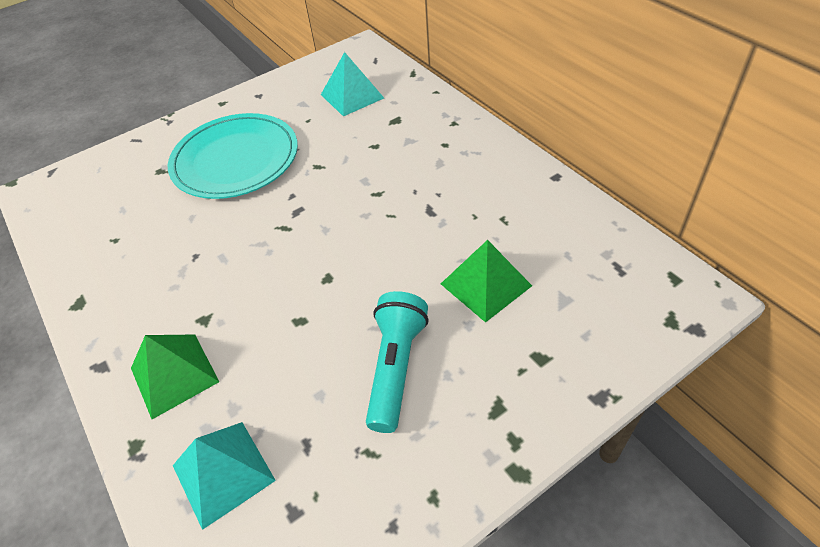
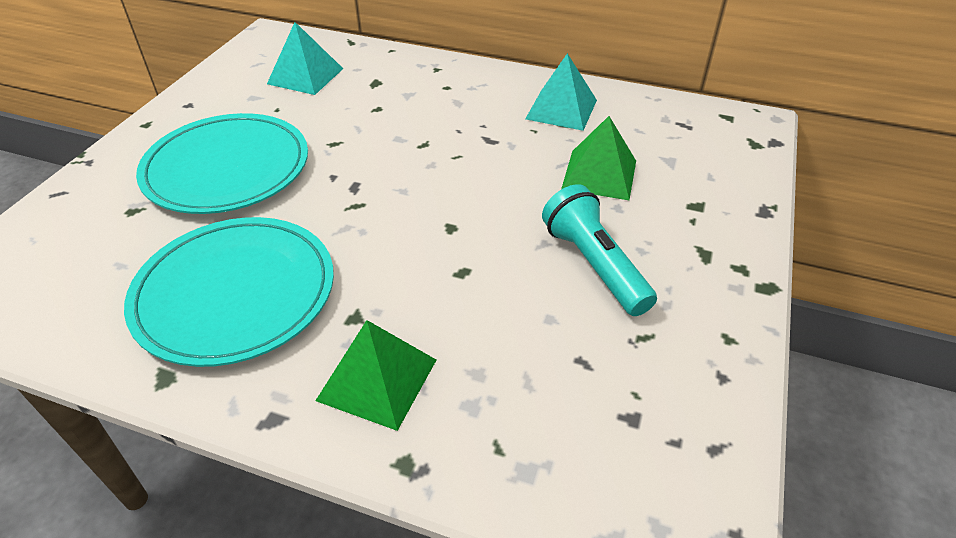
camera: 40 degrees left, 5 degrees down
turquoise pyramid [173,422,276,530] -> turquoise pyramid moved to [525,53,597,131]
none -> turquoise plate [124,217,334,367]

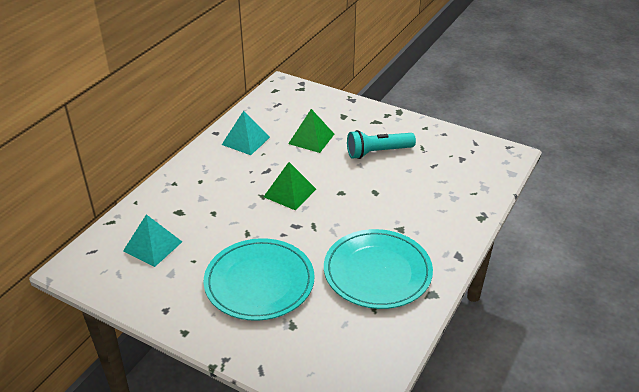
camera: 80 degrees left, 5 degrees down
green pyramid [315,320,436,431] -> green pyramid moved to [264,162,316,211]

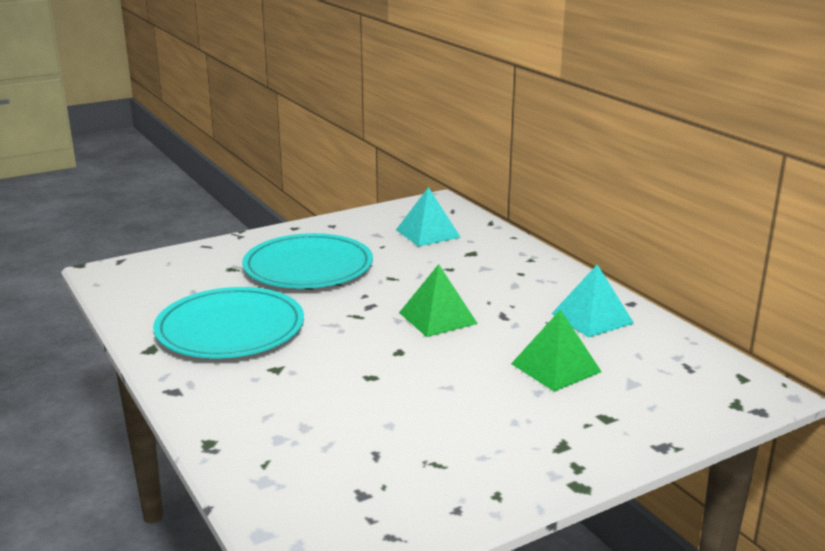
camera: 120 degrees right, 15 degrees down
turquoise flashlight [347,130,416,159] -> none

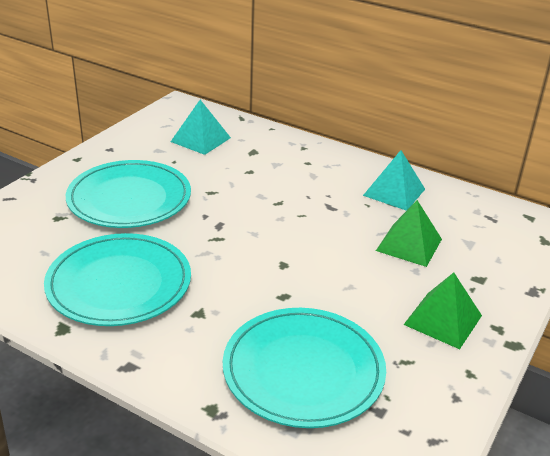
camera: 30 degrees left, 10 degrees up
green pyramid [399,264,478,337] -> green pyramid moved to [403,272,482,349]
none -> turquoise plate [223,308,386,428]

